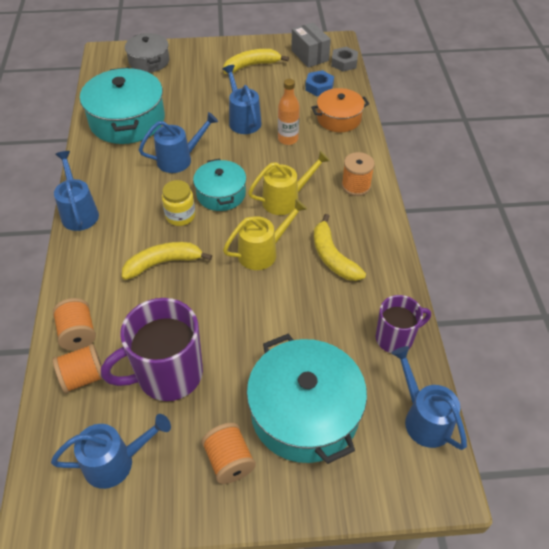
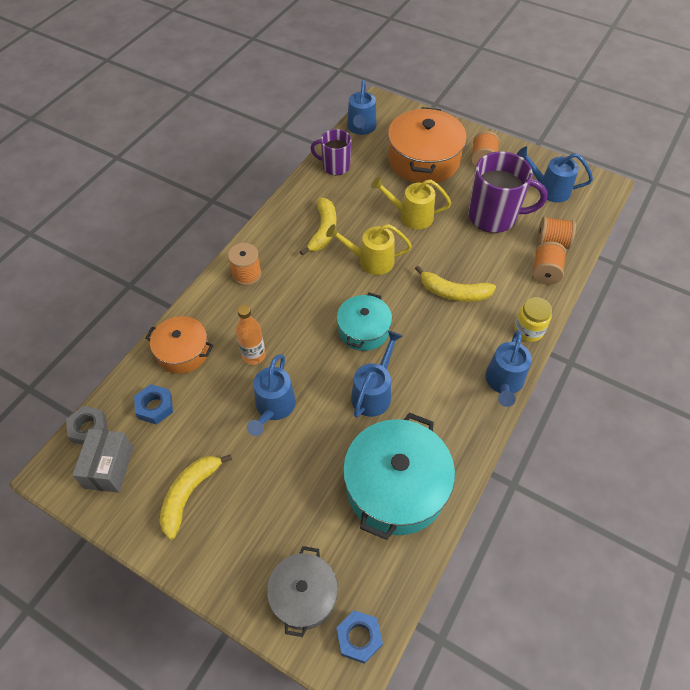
camera: 145 degrees left, 5 degrees up
blue watering can [139,112,218,173] -> blue watering can turned 105 degrees clockwise [351,331,403,418]
yellow jar [162,180,195,226] -> yellow jar moved to [514,297,552,342]
yellow banana [223,49,289,74] -> yellow banana turned 105 degrees clockwise [159,454,232,540]
turquoise pot [247,334,367,464] -> orange pot [388,107,467,184]
yellow watering can [248,151,330,215] -> yellow watering can moved to [371,177,451,229]
none -> blue nut [336,610,383,664]

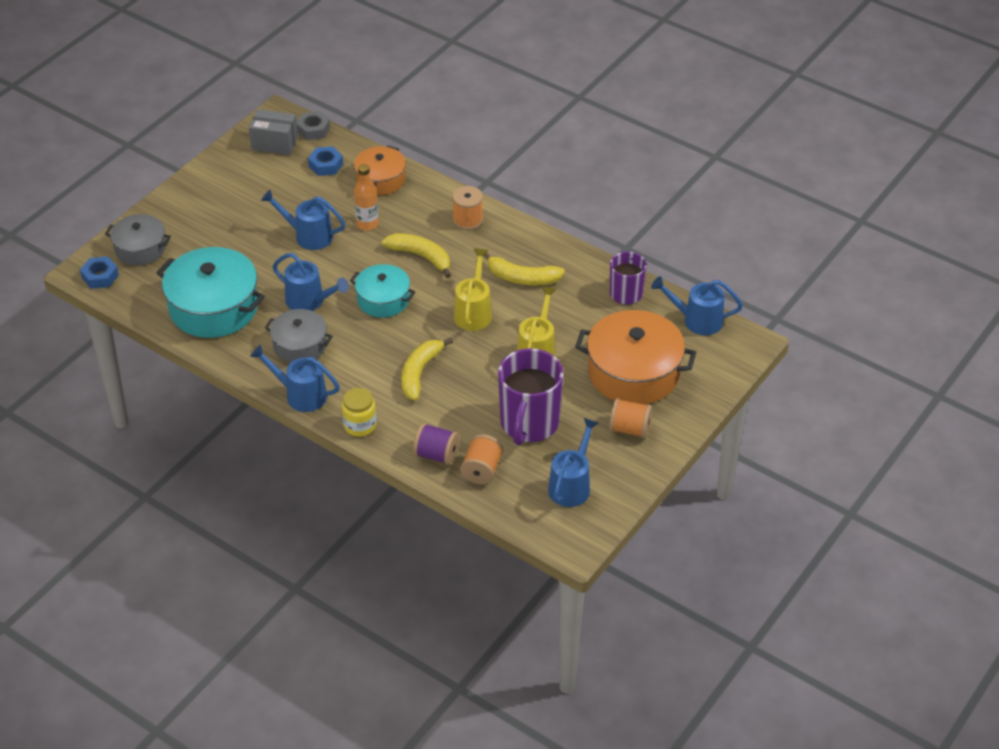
camera: 95 degrees right, 10 degrees down
yellow banana [159,454,232,540] -> yellow banana moved to [382,233,451,278]
orange spool [533,241,566,285] -> purple spool [413,423,460,465]
none -> grey pot [265,309,333,363]

